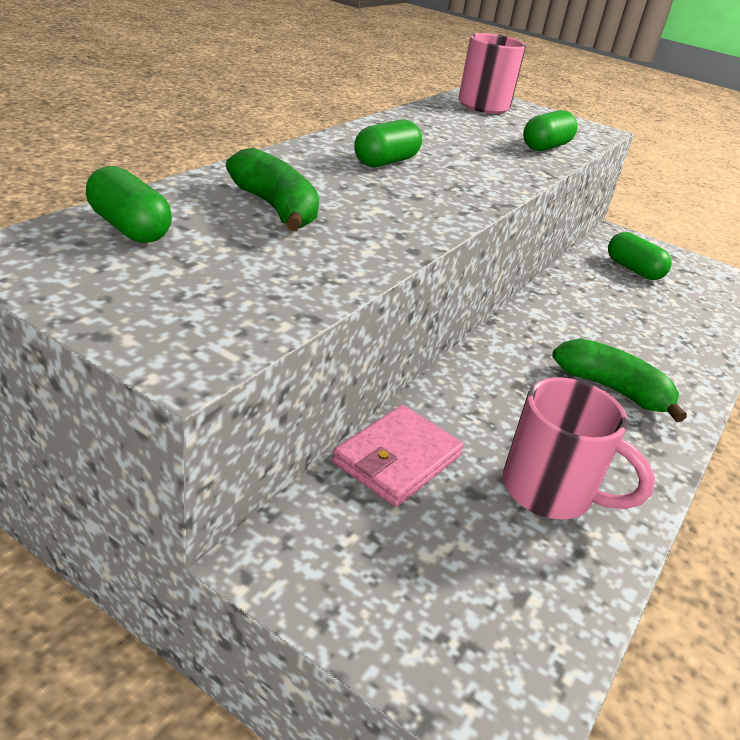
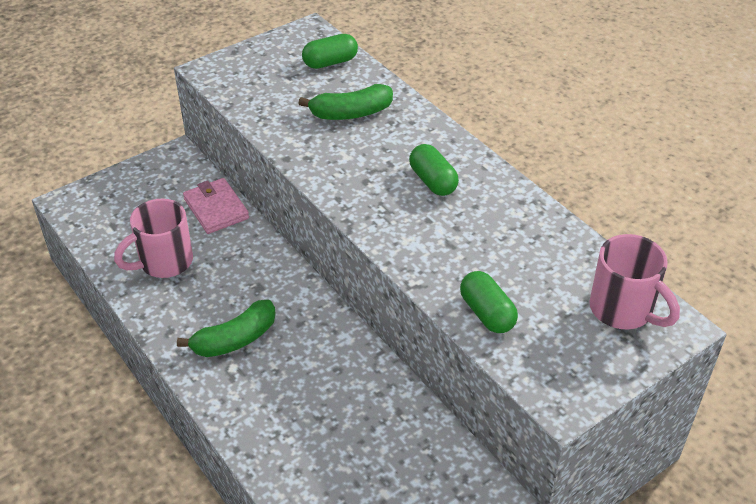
camera: 115 degrees right, 10 degrees up
green capsule [608,232,672,280] -> none

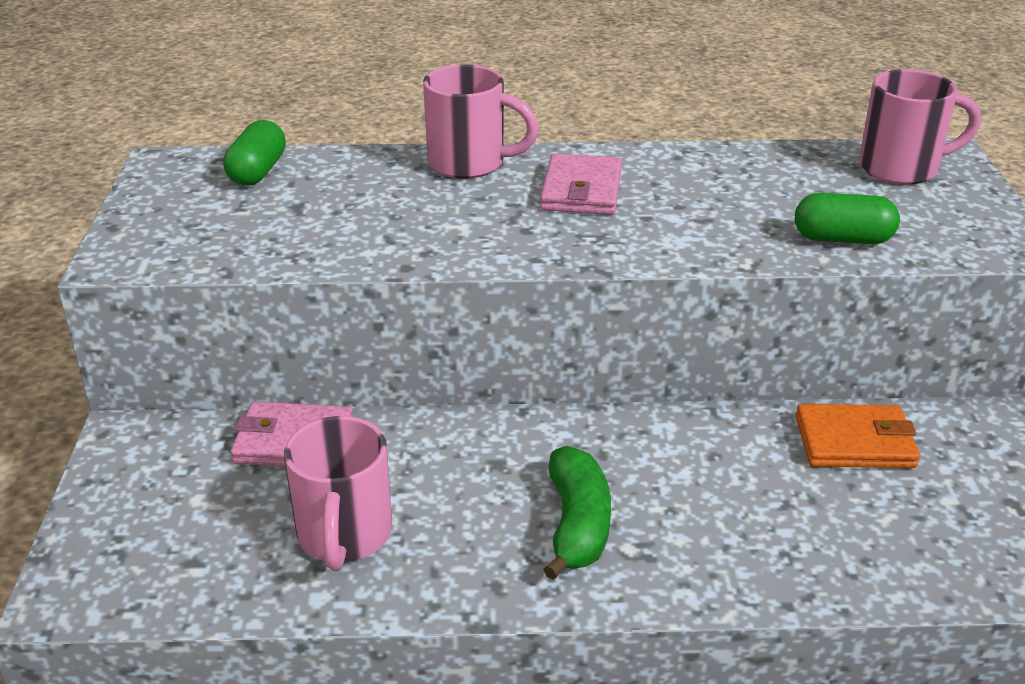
camera: 55 degrees left, 10 degrees down
green banana [298,84,393,120] -> none
green capsule [409,144,459,196] -> pink wallet [540,153,622,215]
none -> pink mug [423,64,539,179]
none -> orange wallet [796,404,920,468]

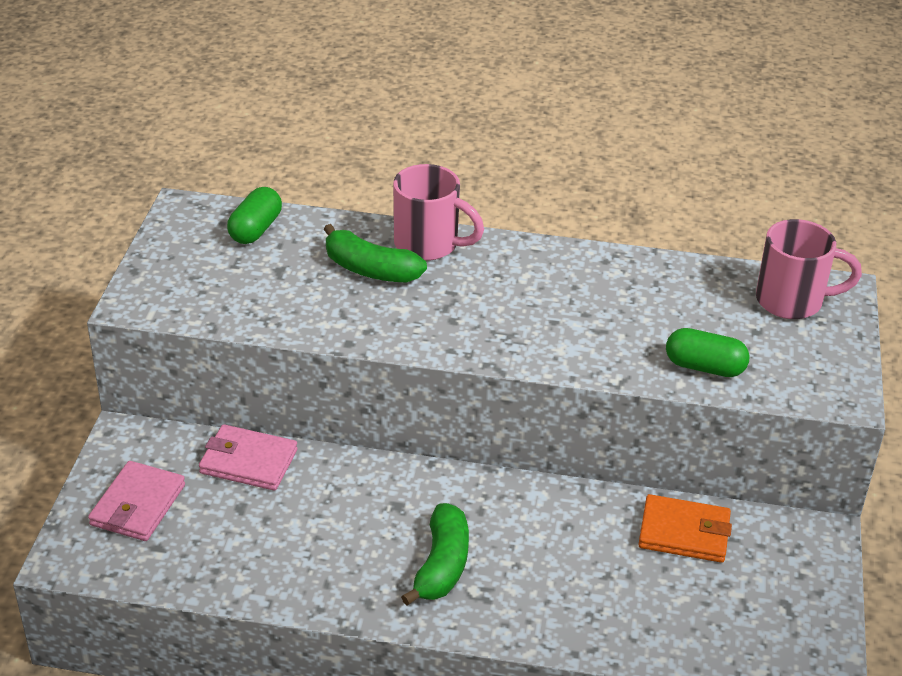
camera: 10 degrees right, 5 degrees up
pink mug [284,416,392,571] -> none
pink wallet [540,153,622,215] -> pink wallet moved to [88,461,185,541]
none -> green banana [323,224,427,283]

